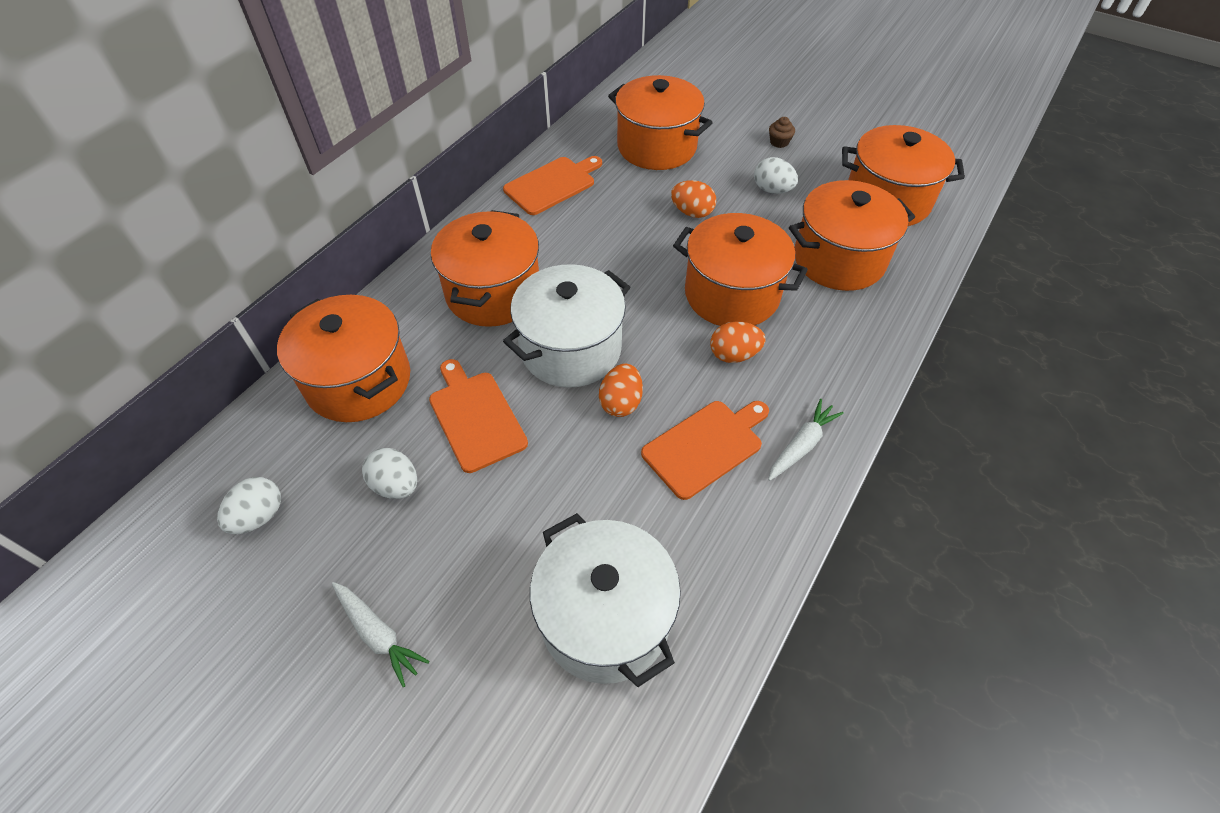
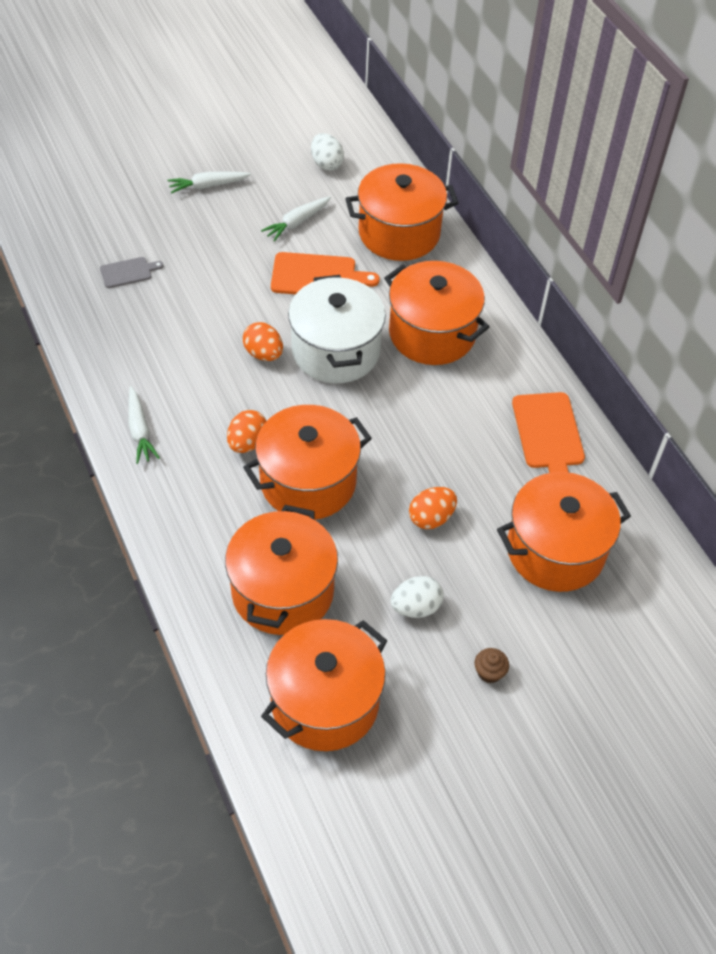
camera: 120 degrees right, 0 degrees up
white egg [362,448,417,499] -> white carrot [261,197,331,242]
white pot [530,513,681,687] -> grey cutting board [100,257,163,288]
orange cutting board [641,401,769,500] -> none

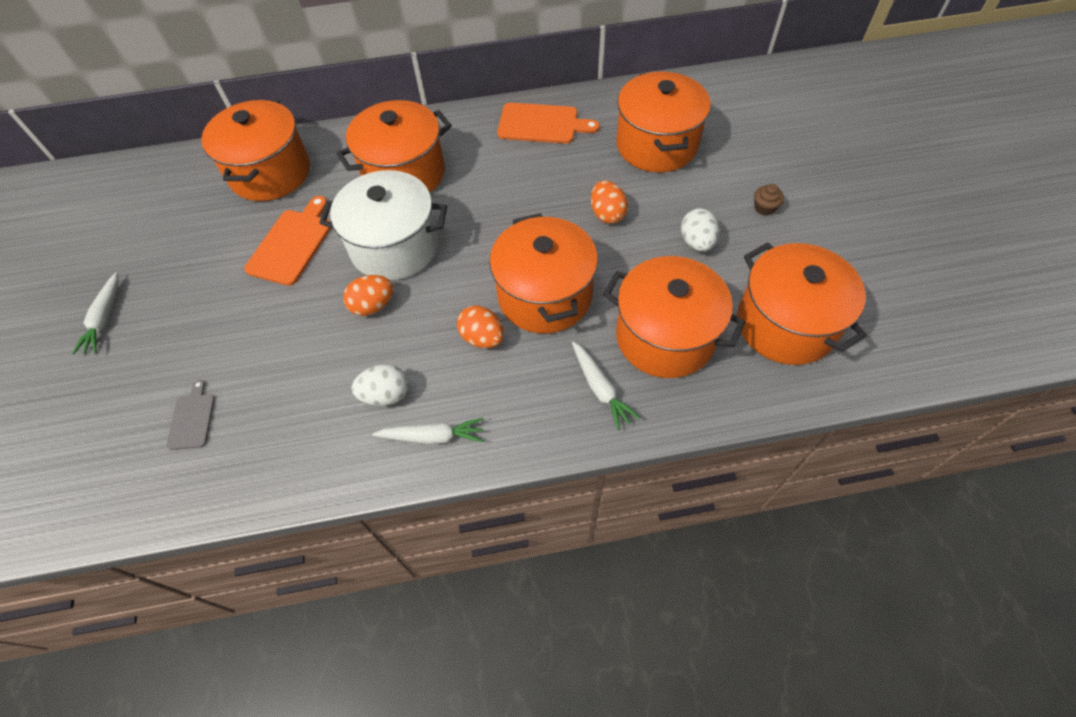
camera: 70 degrees left, 5 degrees up
white carrot [261,197,331,242] -> white carrot moved to [572,342,640,430]
white egg [311,133,344,171] -> white egg moved to [352,364,408,406]

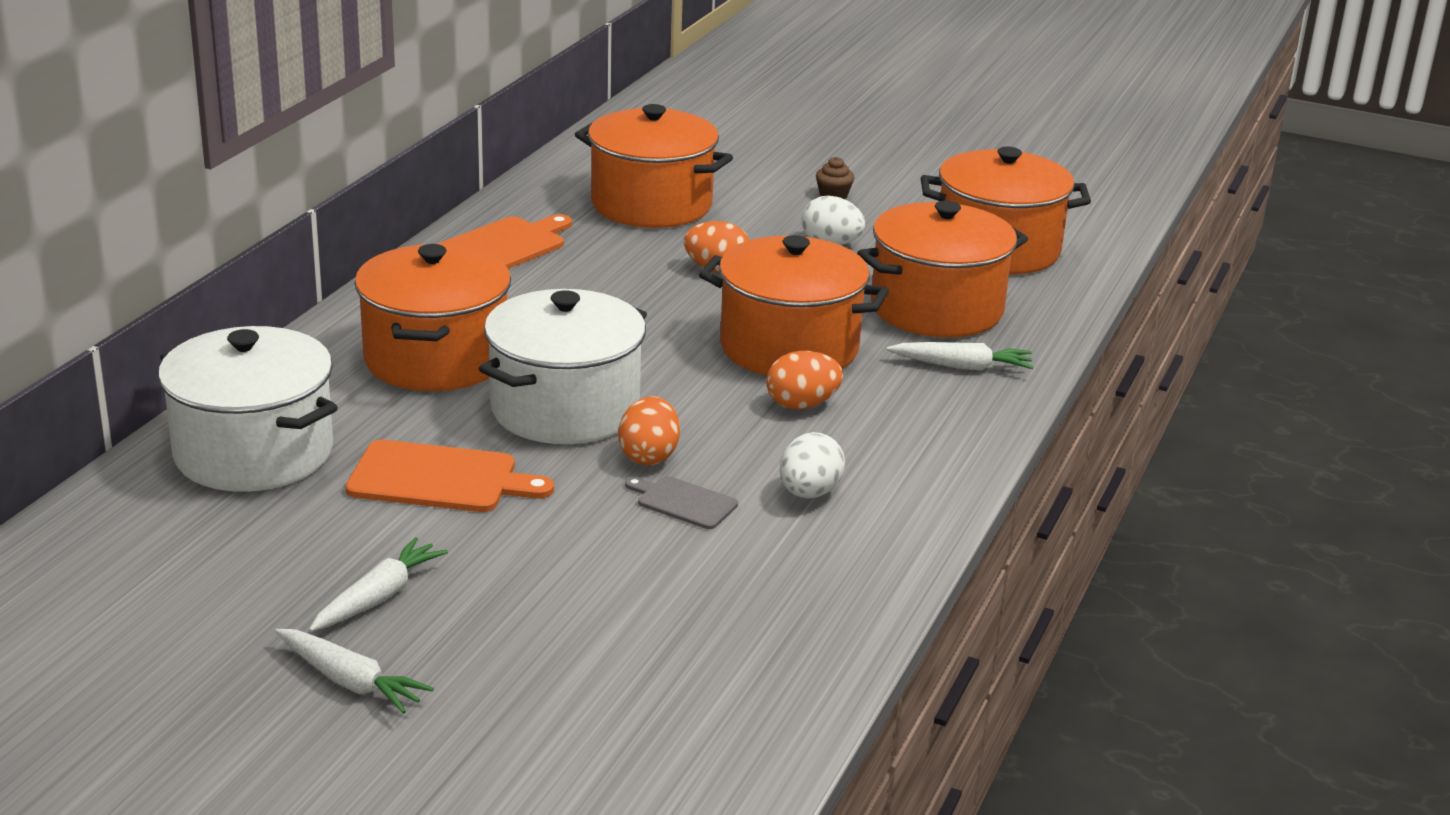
camera: 60 degrees left, 30 degrees down
grey cutting board [167,380,215,450] -> grey cutting board moved to [625,476,738,529]
orange pot [202,100,310,201] -> white pot [158,326,338,492]
orange cutting board [244,196,331,286] -> orange cutting board turned 135 degrees clockwise [345,440,554,512]
white carrot [372,418,484,444] -> white carrot moved to [309,537,448,632]

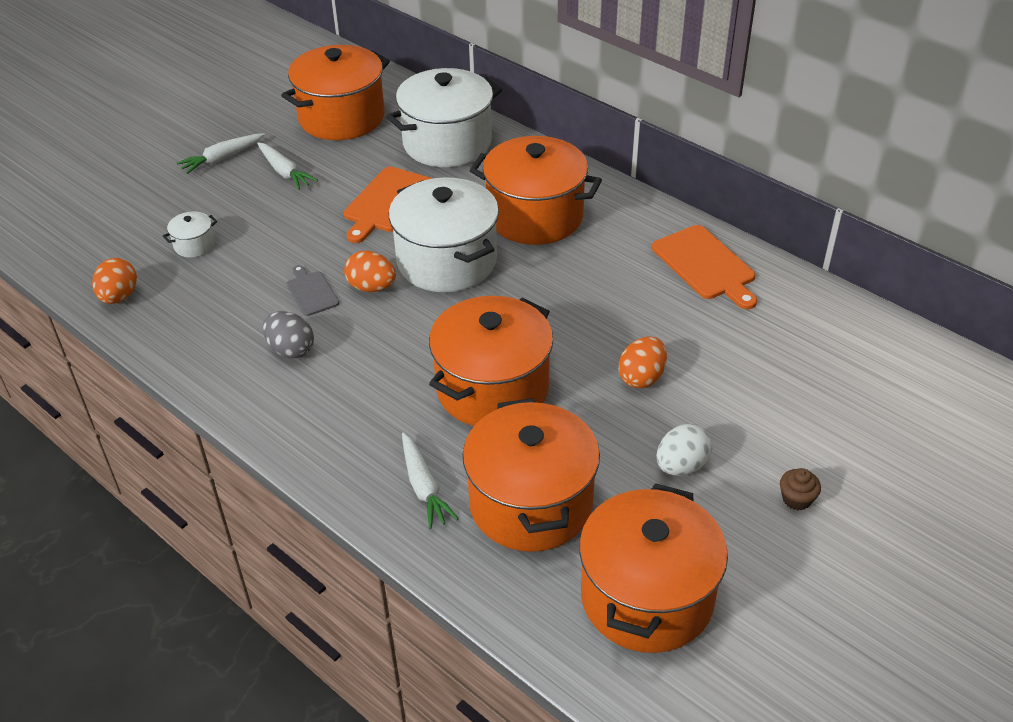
camera: 110 degrees right, 15 degrees up
orange pot [575,104,733,228] -> orange pot moved to [281,45,390,140]
grey cutting board [625,476,738,529] -> grey cutting board turned 75 degrees counterclockwise [286,265,339,316]
orange egg [766,351,843,410] -> orange egg moved to [92,258,137,304]
white egg [780,432,845,498] -> grey egg [263,311,314,358]
white carrot [886,342,1033,371] -> white carrot turned 45 degrees counterclockwise [402,432,459,529]
none -> white pot [163,212,217,258]

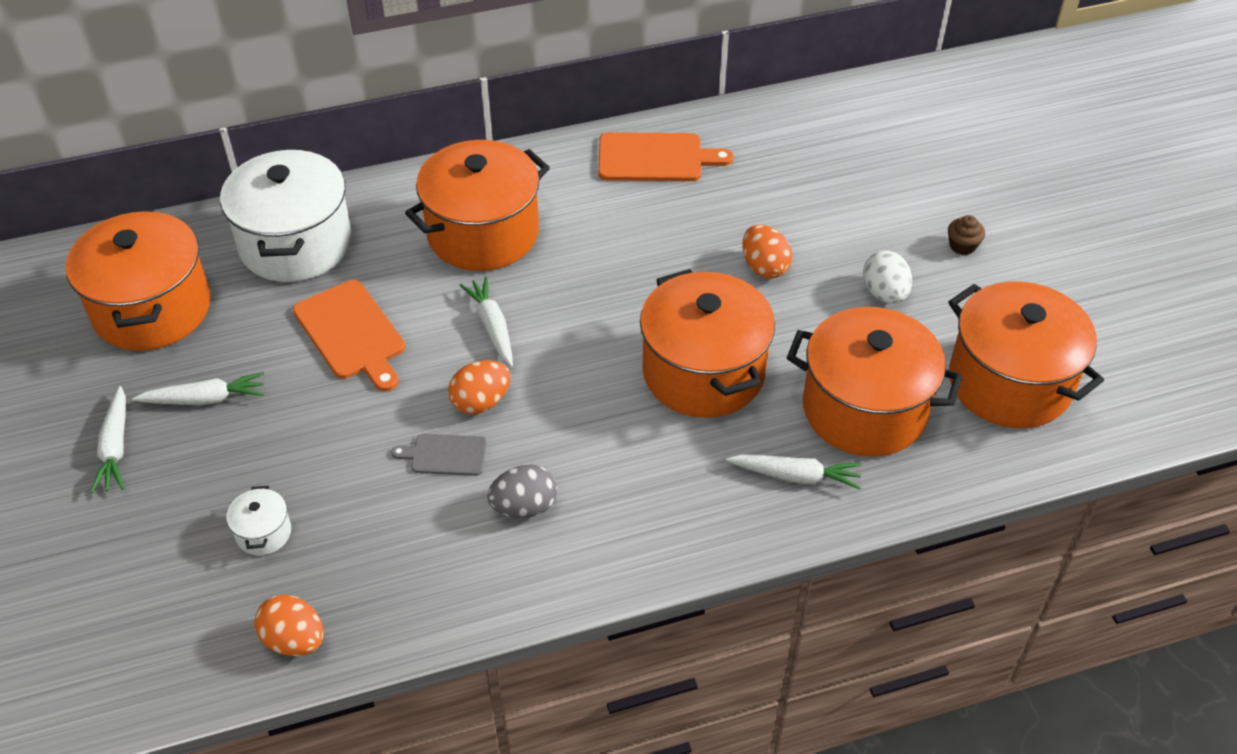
camera: 60 degrees left, 5 degrees up
white pot [389,177,499,292] -> white carrot [460,277,513,367]

